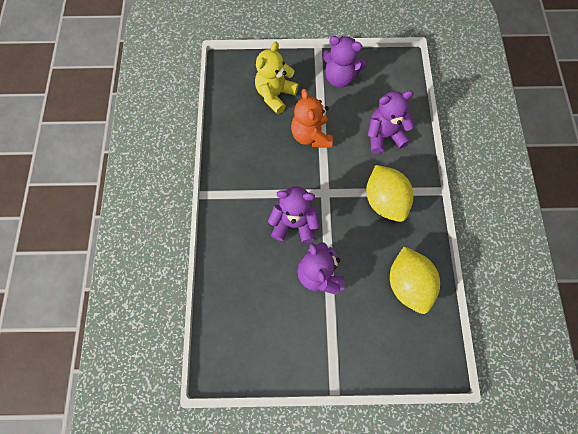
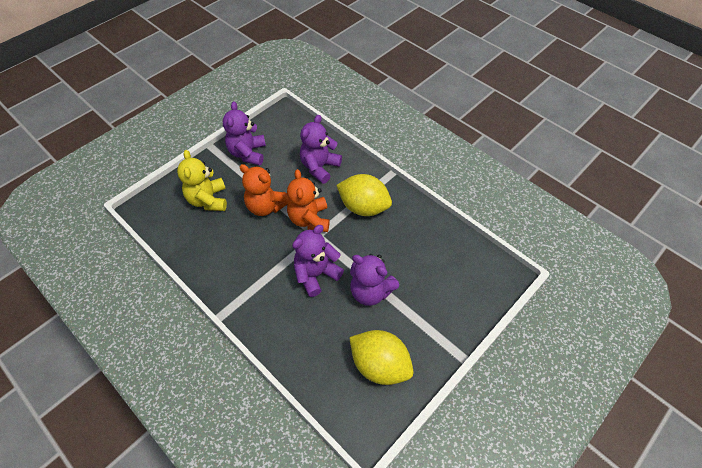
camera: 45 degrees left, 15 degrees down
purple teddy bear [322,36,367,88] -> purple teddy bear turned 120 degrees clockwise [223,101,266,166]
yellow lemon [390,246,440,314] -> yellow lemon moved to [349,330,414,385]
none -> orange teddy bear [287,169,329,232]

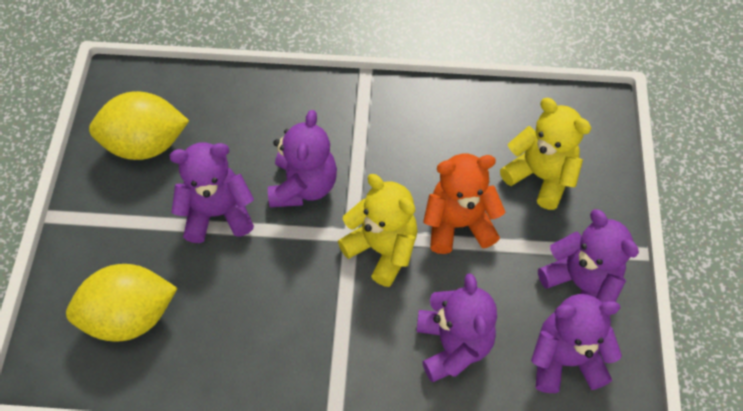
camera: 140 degrees right, 5 degrees up
orange teddy bear [287,169,329,232] -> yellow teddy bear [338,174,418,287]
yellow lemon [336,174,392,216] -> yellow lemon moved to [66,264,177,342]
none -> purple teddy bear [531,294,622,393]

